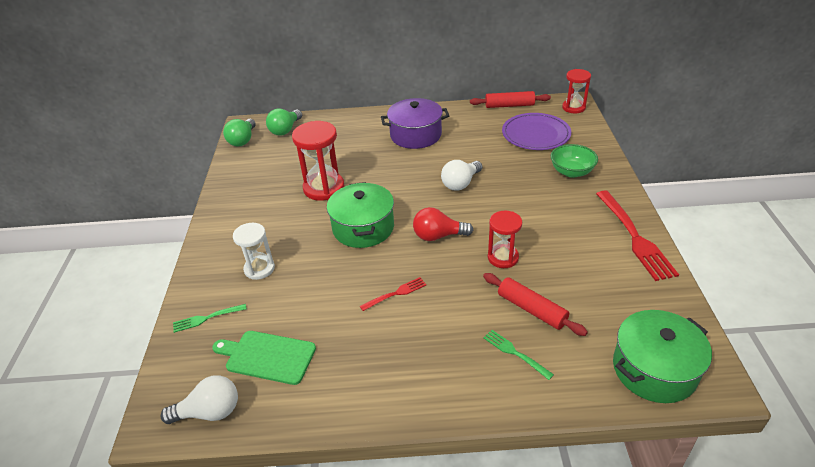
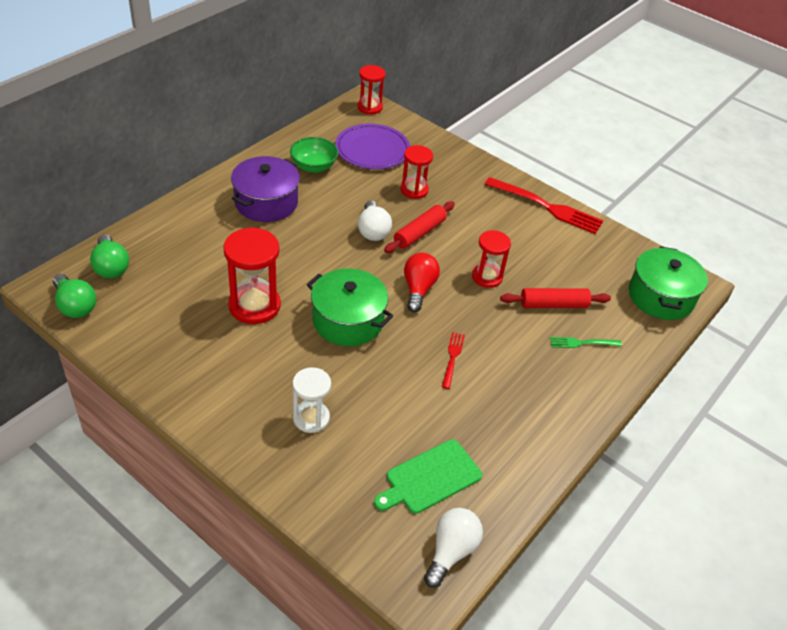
camera: 55 degrees left, 5 degrees up
green fork [173,304,247,333] -> none
red light bulb [413,207,473,241] -> red light bulb turned 150 degrees clockwise [404,253,440,312]
red rolling pin [470,91,551,108] -> red rolling pin moved to [384,201,455,253]
green bowl [551,144,598,178] -> green bowl moved to [290,137,338,173]
none -> red hourglass [401,145,433,199]

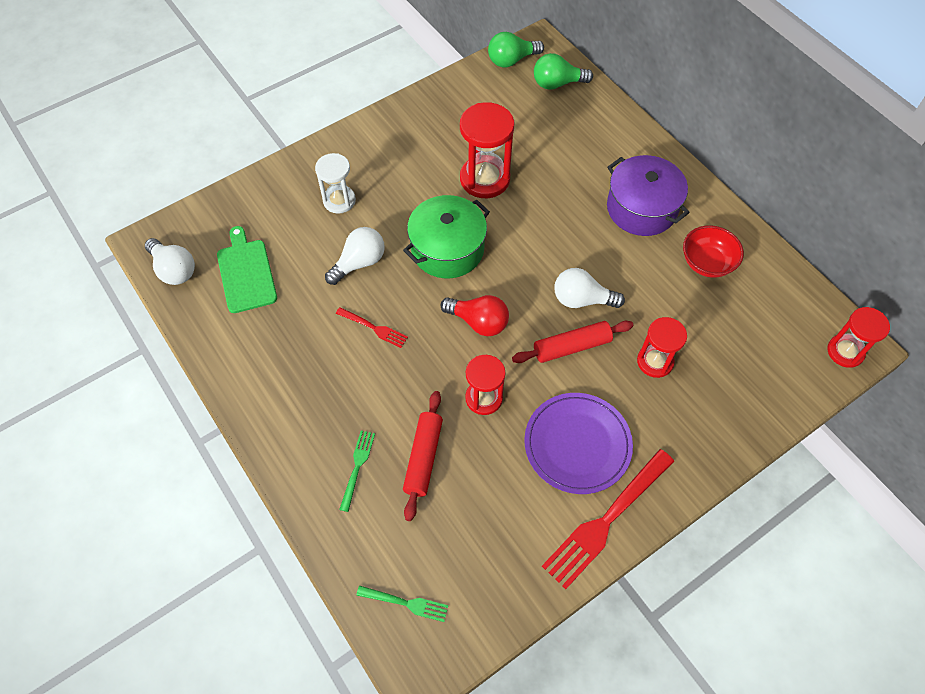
camera: 110 degrees right, 15 degrees up
green bowl [290,137,338,173] -> red bowl [683,225,744,278]
purple plate [335,124,410,169] -> purple plate moved to [524,393,633,494]
red rolling pin [384,201,455,253] -> red rolling pin turned 75 degrees counterclockwise [512,321,634,363]
green pot [629,246,708,320] -> green fork [356,585,448,622]
none -> white light bulb [325,227,385,285]

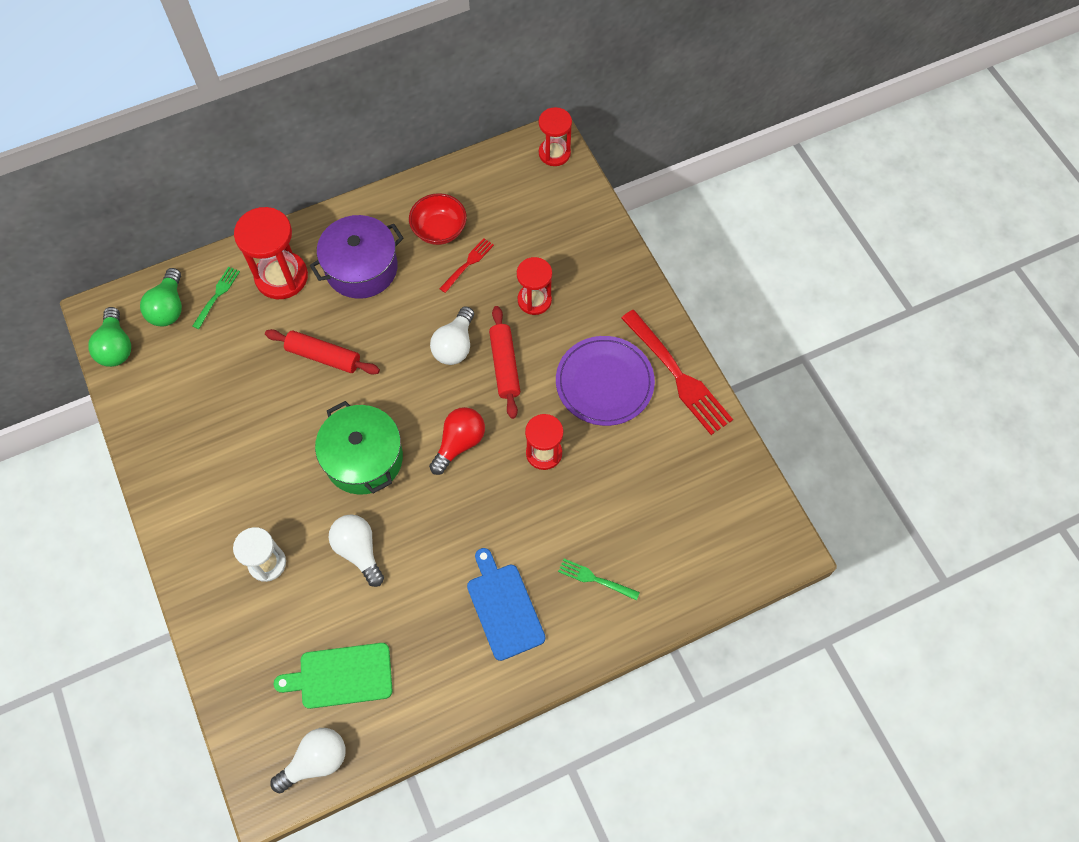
camera: 80 degrees left, 5 degrees up
red fork [336,307,408,348] -> red fork moved to [439,238,494,293]
green fork [356,585,448,622] -> green fork moved to [192,266,240,329]
red rolling pin [403,391,443,521] -> red rolling pin moved to [265,329,380,375]
red hourglass [460,102,514,198] -> red hourglass moved to [234,207,308,299]
none -> blue cutting board [467,548,546,661]

